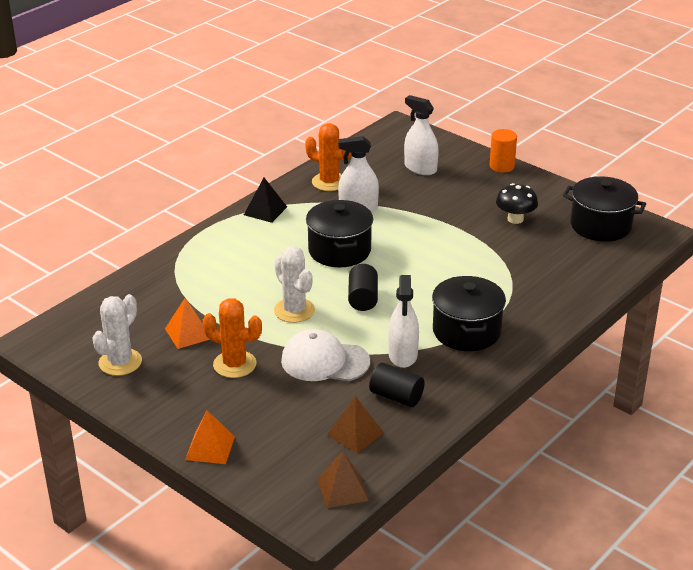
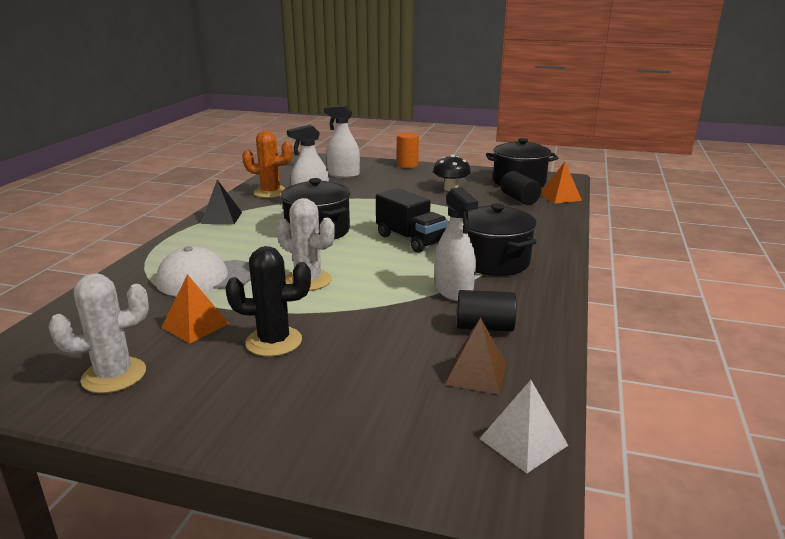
camera: 25 degrees left, 10 degrees down
white cactus [92,294,142,376] -> white cactus turned 60 degrees clockwise [49,273,149,393]
orange pyramid [185,411,235,464] -> orange pyramid moved to [541,162,582,204]
orange cactus [203,298,262,378] -> black cactus [225,246,311,357]
white cap [281,329,370,381] -> white cap moved to [156,246,251,296]
brown pyramid [318,451,369,508] -> white pyramid [480,380,568,473]
black cylinder [348,264,378,311] -> black cylinder moved to [500,171,541,205]
none -> black truck [376,188,448,253]

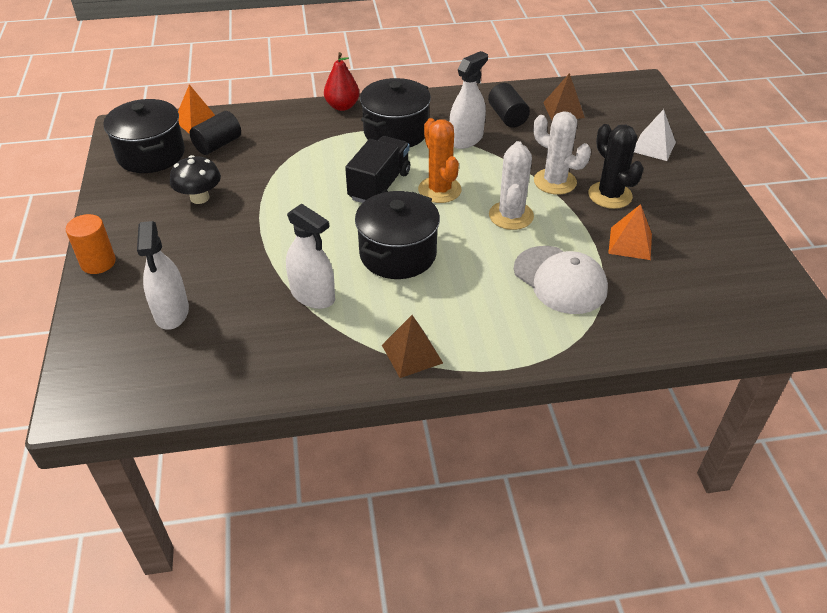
camera: 115 degrees left, 20 degrees up
white cactus [49,273,149,393] -> white cactus moved to [534,111,591,195]
black pyramid [201,180,242,224] -> brown pyramid [382,315,443,378]
orange cactus [242,131,292,198] -> orange cactus moved to [418,118,462,203]
white pyramid [480,380,568,473] -> white pyramid moved to [634,109,676,161]
none -> red pear [324,52,360,111]

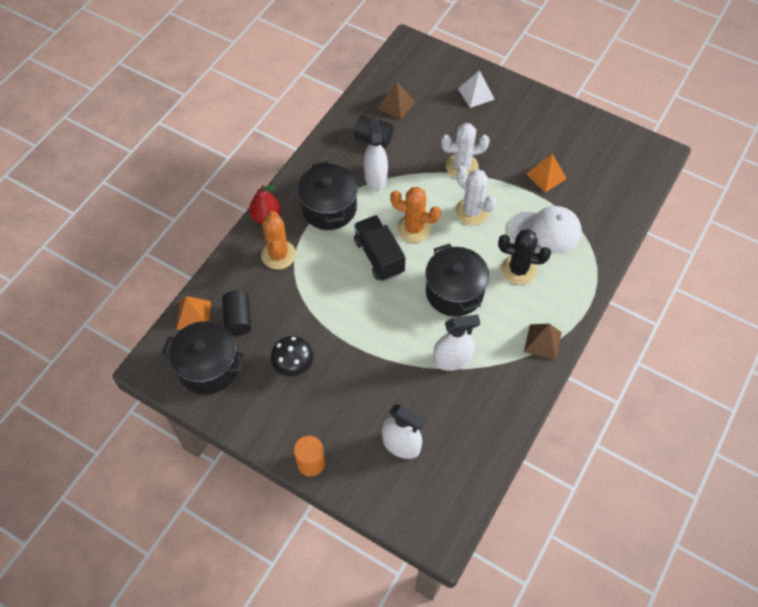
camera: 50 degrees left, 15 degrees up
black cactus [588,124,644,209] -> black cactus moved to [498,229,551,285]
none -> orange cactus [261,211,296,269]

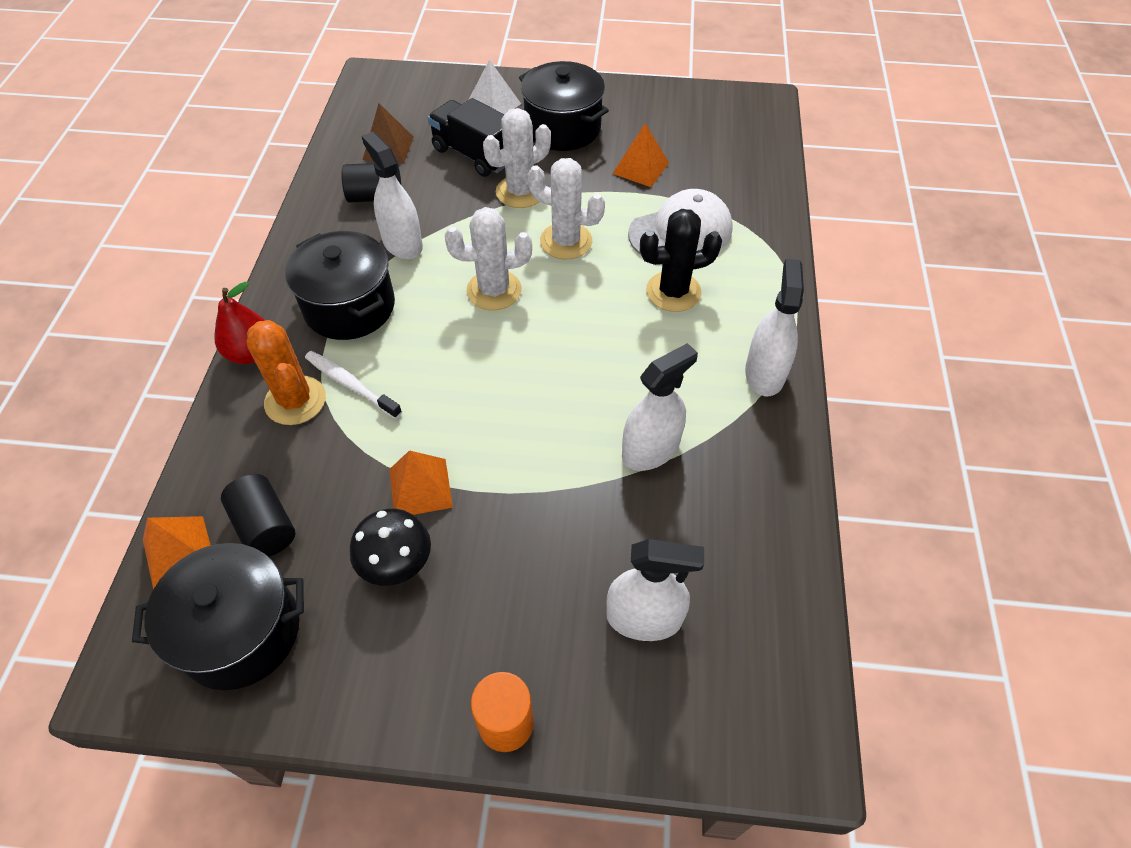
camera: 25 degrees left, 5 degrees down
black truck [354,215,405,281] -> black truck moved to [428,98,505,177]
orange cactus [390,187,441,243] -> white cactus [445,207,532,310]
black pot [425,243,489,317] -> black pot moved to [519,61,609,151]
brown pyramid [524,324,562,360] -> white spray bottle [745,259,804,396]
none -> white toothbrush [305,351,402,419]
none -> orange pyramid [389,450,453,515]

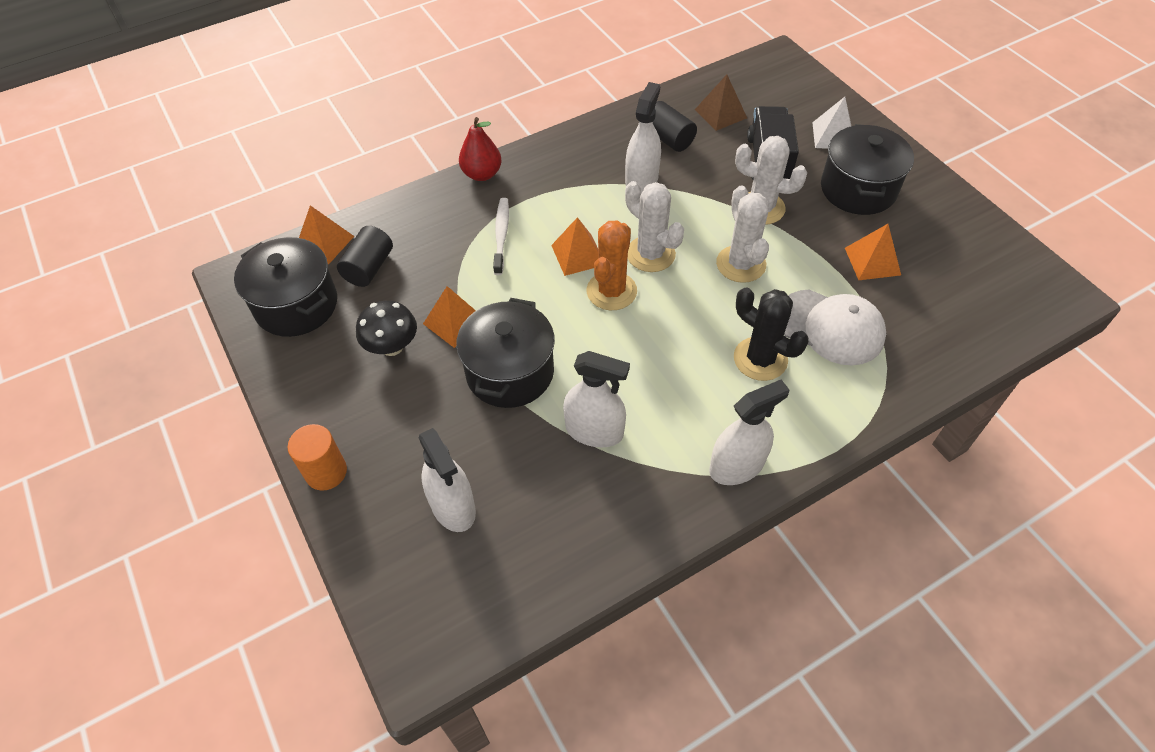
camera: 55 degrees right, 0 degrees up
orange cactus [247,320,326,425] -> orange cactus moved to [586,220,637,310]
black pot [285,231,395,340] -> black pot moved to [456,298,555,408]
none -> orange pyramid [551,217,598,276]

